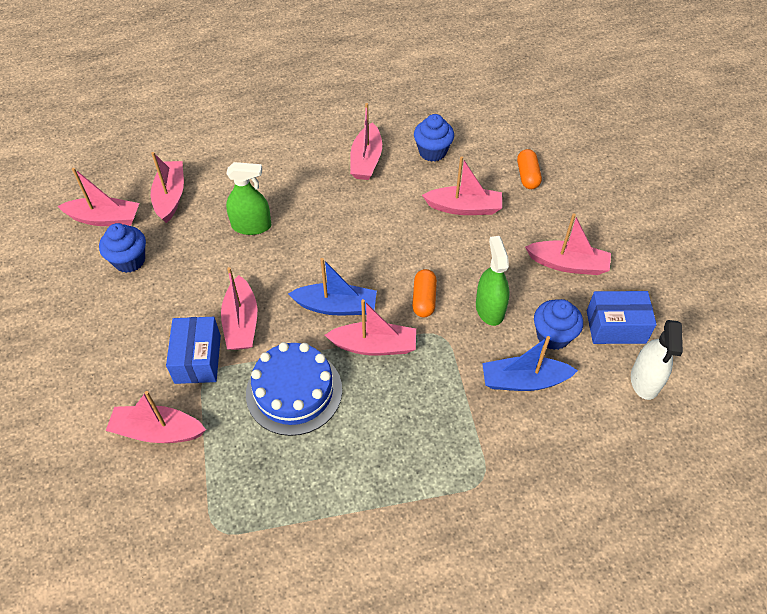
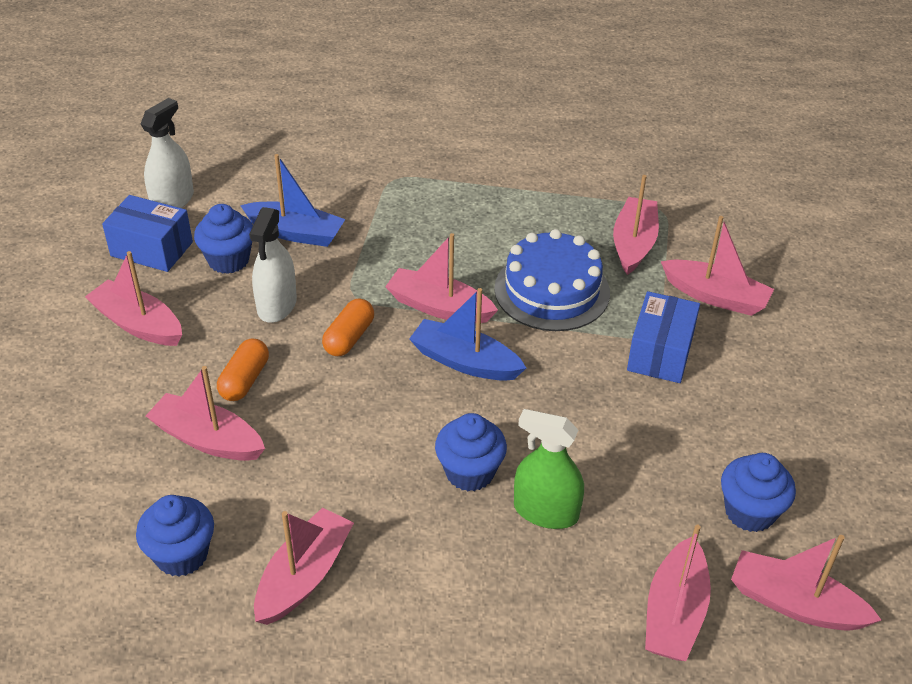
camera: 160 degrees left, 10 degrees down
pink boat [221,267,257,350] -> pink boat moved to [613,175,659,275]
green spray bottle [476,236,509,326] -> white spray bottle [249,207,297,323]
orange capsule [517,149,542,189] -> orange capsule moved to [217,338,269,401]
none -> blue cupcake [435,413,507,491]

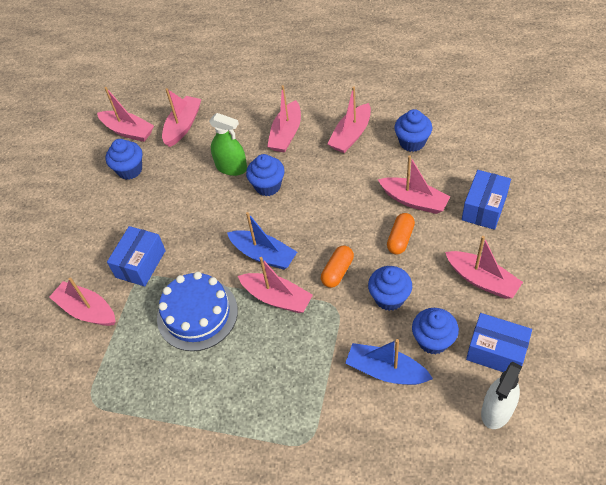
camera: 170 degrees left, 10 degrees up
white spray bottle [249,207,297,323] -> blue cupcake [368,266,412,311]
pink boat [613,175,659,275] -> pink boat moved to [267,85,301,153]
none -> blue box [462,170,511,230]

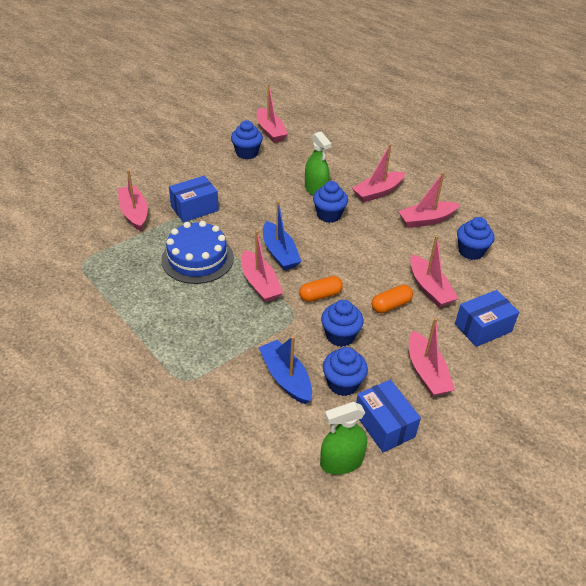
camera: 30 degrees right, 10 degrees down
pink boat [162,88,201,147] -> none
white spray bottle [481,362,522,429] -> green spray bottle [320,402,367,475]

